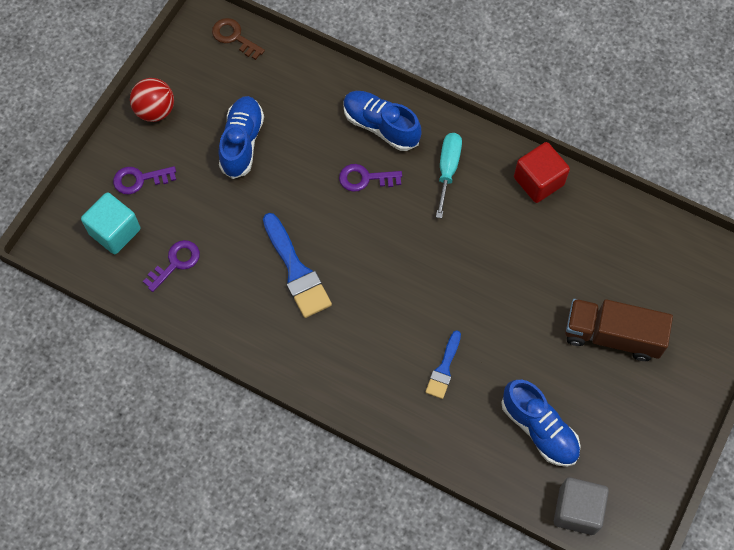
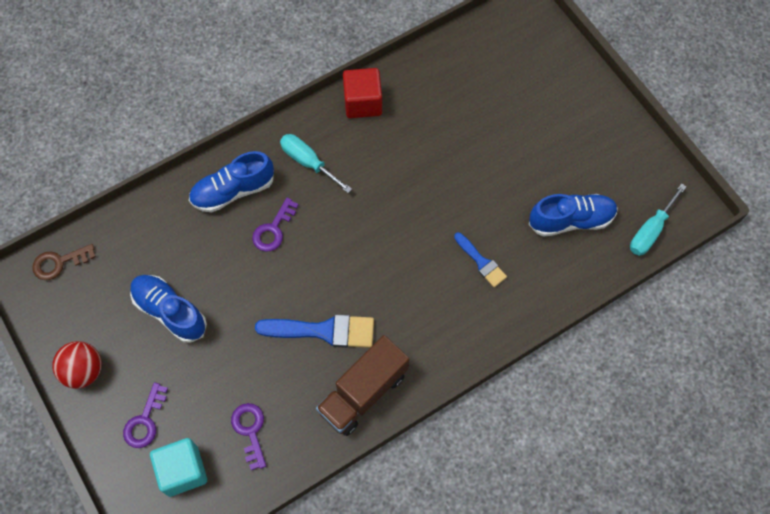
camera: 60 degrees left, 0 degrees up
grey cube [554,477,609,535] -> turquoise screwdriver [630,183,686,256]
brown truck [565,299,673,361] -> brown truck moved to [316,335,409,436]

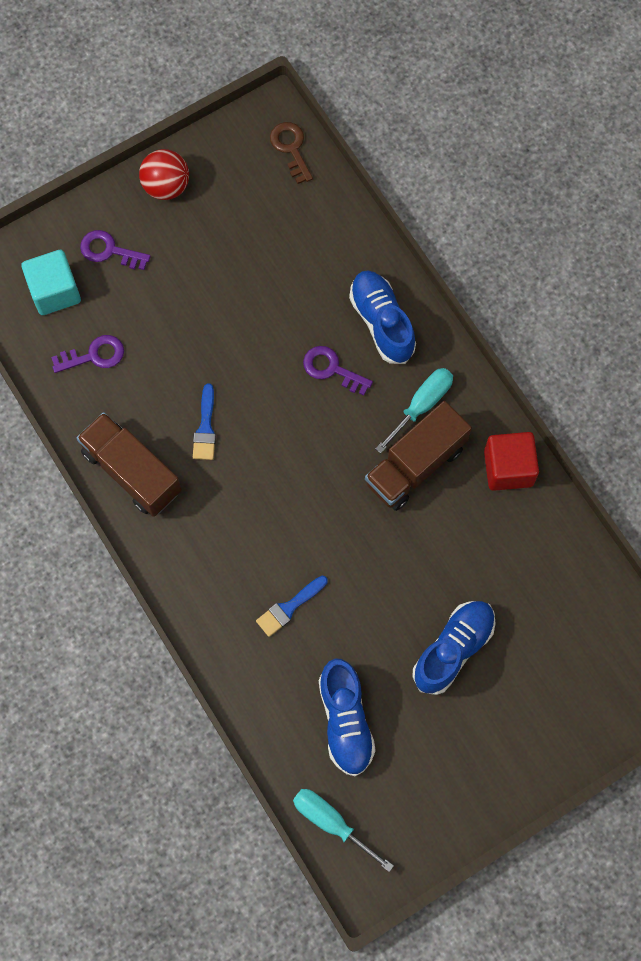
camera: 90 degrees right, 5 degrees up
blue shoe [130,275,207,343] -> blue shoe moved to [413,601,496,695]
blue brush [255,314,374,348] -> blue brush [193,384,216,460], size x0.59
none -> brown truck [365,401,472,511]

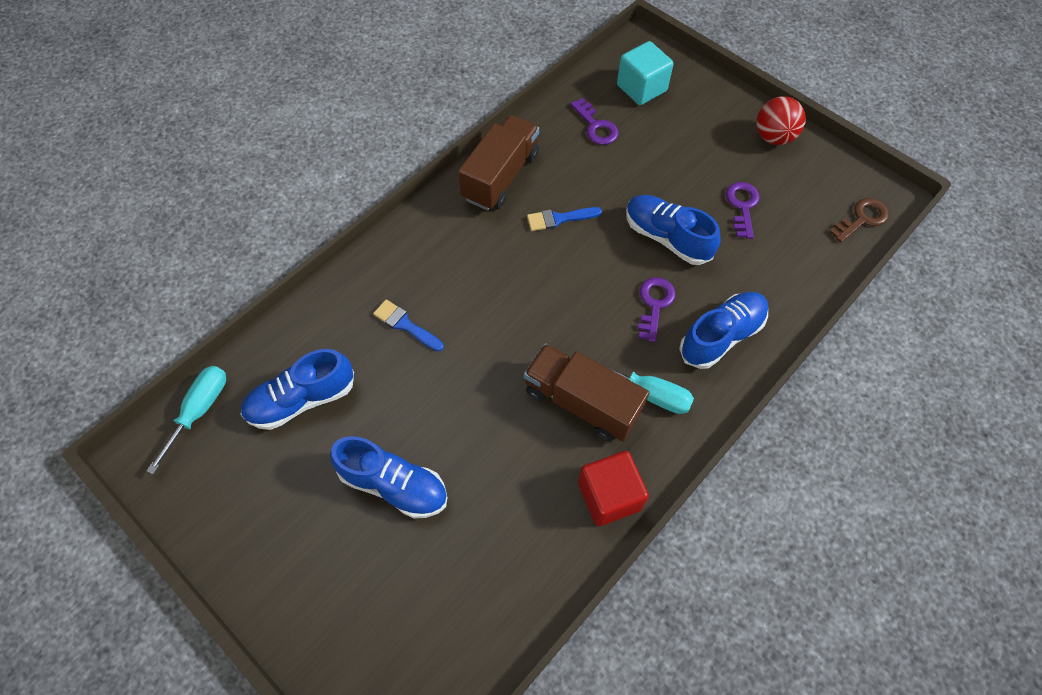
camera: 75 degrees right, 10 degrees down
purple key [80,230,151,270] -> purple key moved to [726,182,760,239]
none -> blue shoe [626,195,721,265]

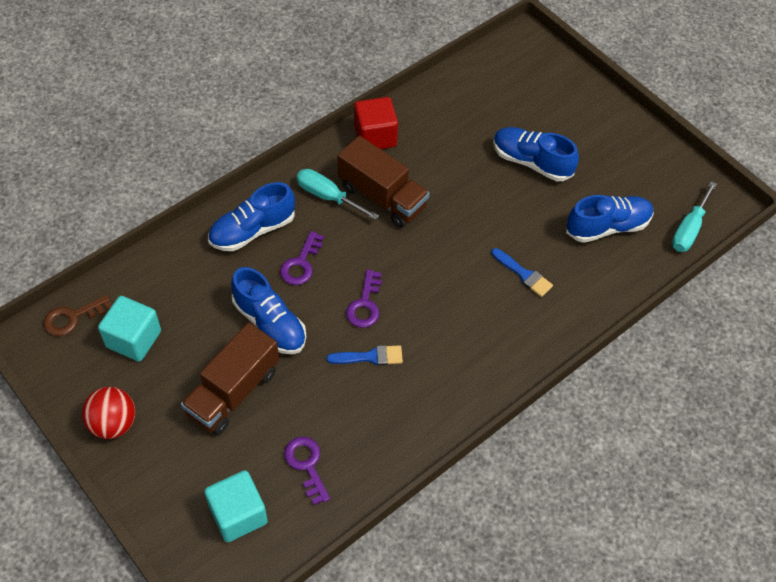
camera: 175 degrees left, 5 degrees down
brown truck [458,115,539,211] -> brown truck moved to [181,322,279,435]
purple key [726,182,760,239] -> purple key moved to [346,269,382,328]
none -> turquoise cube [98,296,161,361]

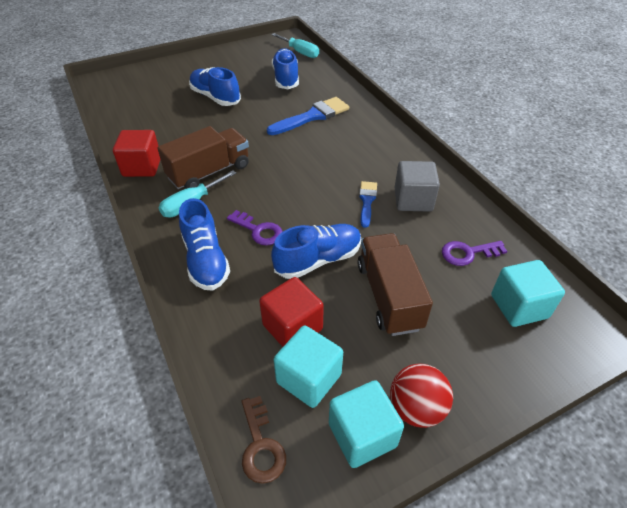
camera: 75 degrees left, 10 degrees down
brown truck [181,322,279,435] -> brown truck turned 150 degrees counterclockwise [358,233,433,336]
purple key [346,269,382,328] -> none
blue brush [491,248,553,297] -> blue brush [267,97,349,135], size x1.69
blue shoe [493,127,579,181] -> blue shoe turned 90 degrees clockwise [189,67,241,106]
none -> red cube [259,277,324,347]
none -> turquoise cube [329,380,404,468]
none -> grey cube [395,161,440,212]

